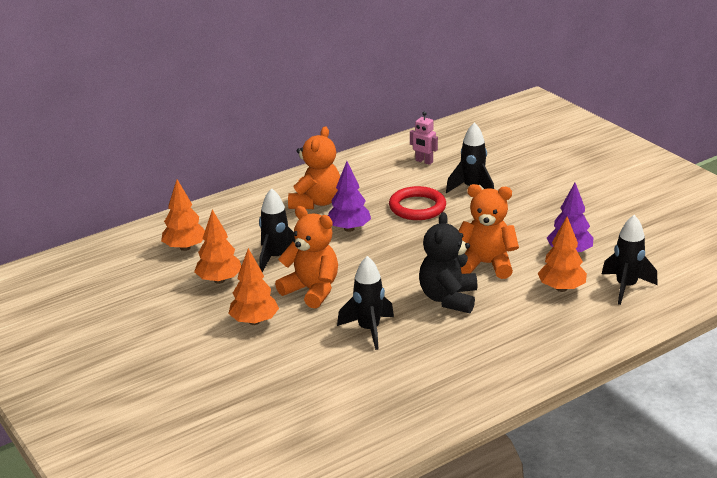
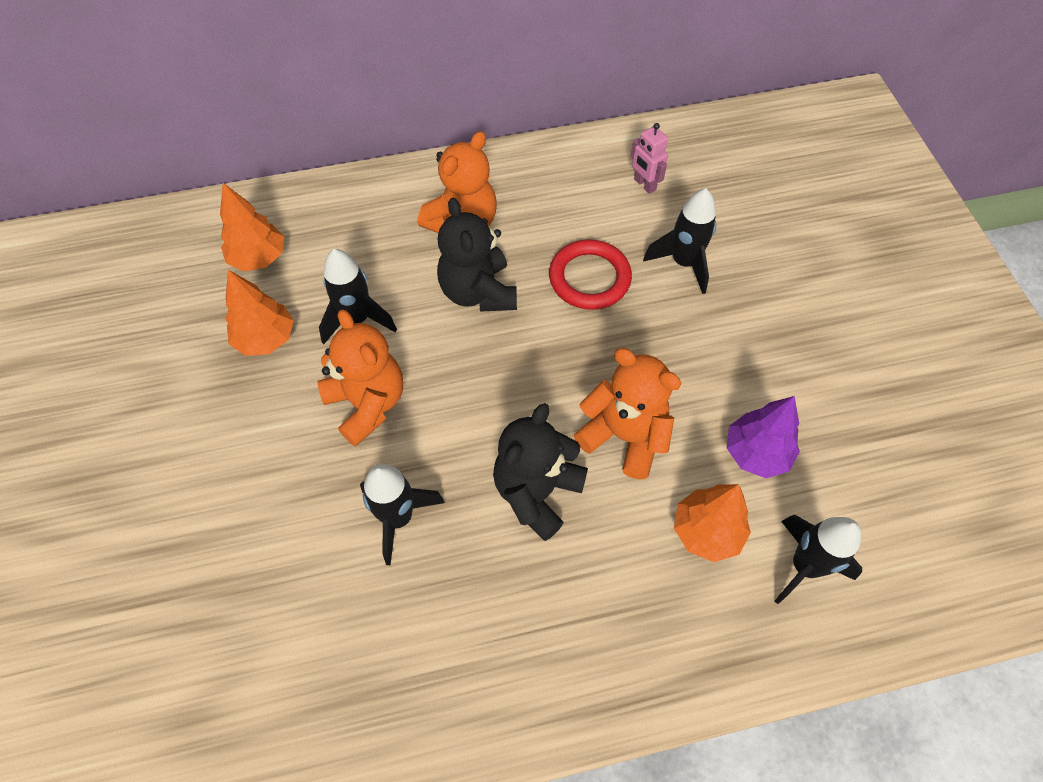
camera: 20 degrees right, 30 degrees up
orange tree [228,248,279,325] -> none
purple tree [328,161,371,232] -> black teddy bear [437,198,517,312]

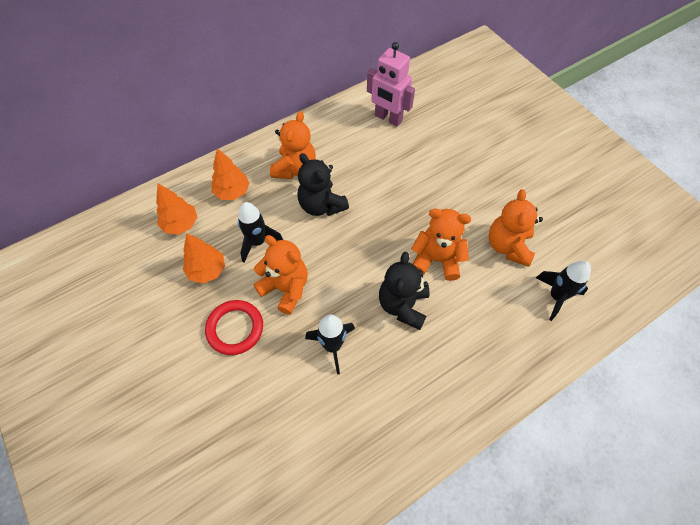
camera: 20 degrees left, 0 degrees up
red ring [549,240,632,310] -> red ring moved to [205,300,263,355]
pink robot [631,123,668,194] -> pink robot [367,42,415,127], size x1.88
black rocket [643,188,716,294] -> none
orange tree [674,484,751,562] -> orange tree moved to [212,148,250,200]
purple tree [727,396,800,478] -> orange teddy bear [489,189,543,267]

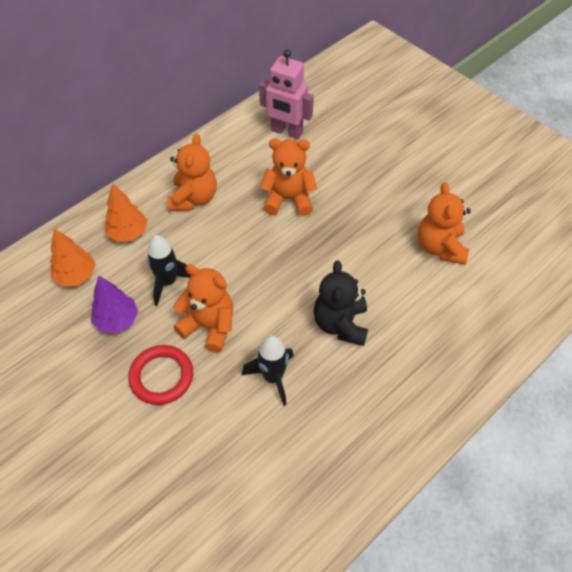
camera: 10 degrees left, 5 degrees down
orange tree [183,233,225,284] -> purple tree [91,276,138,333]
black teddy bear [297,153,349,216] -> none
orange teddy bear [411,208,471,281] -> orange teddy bear moved to [260,139,317,216]
black rocket [536,261,591,321] -> none

